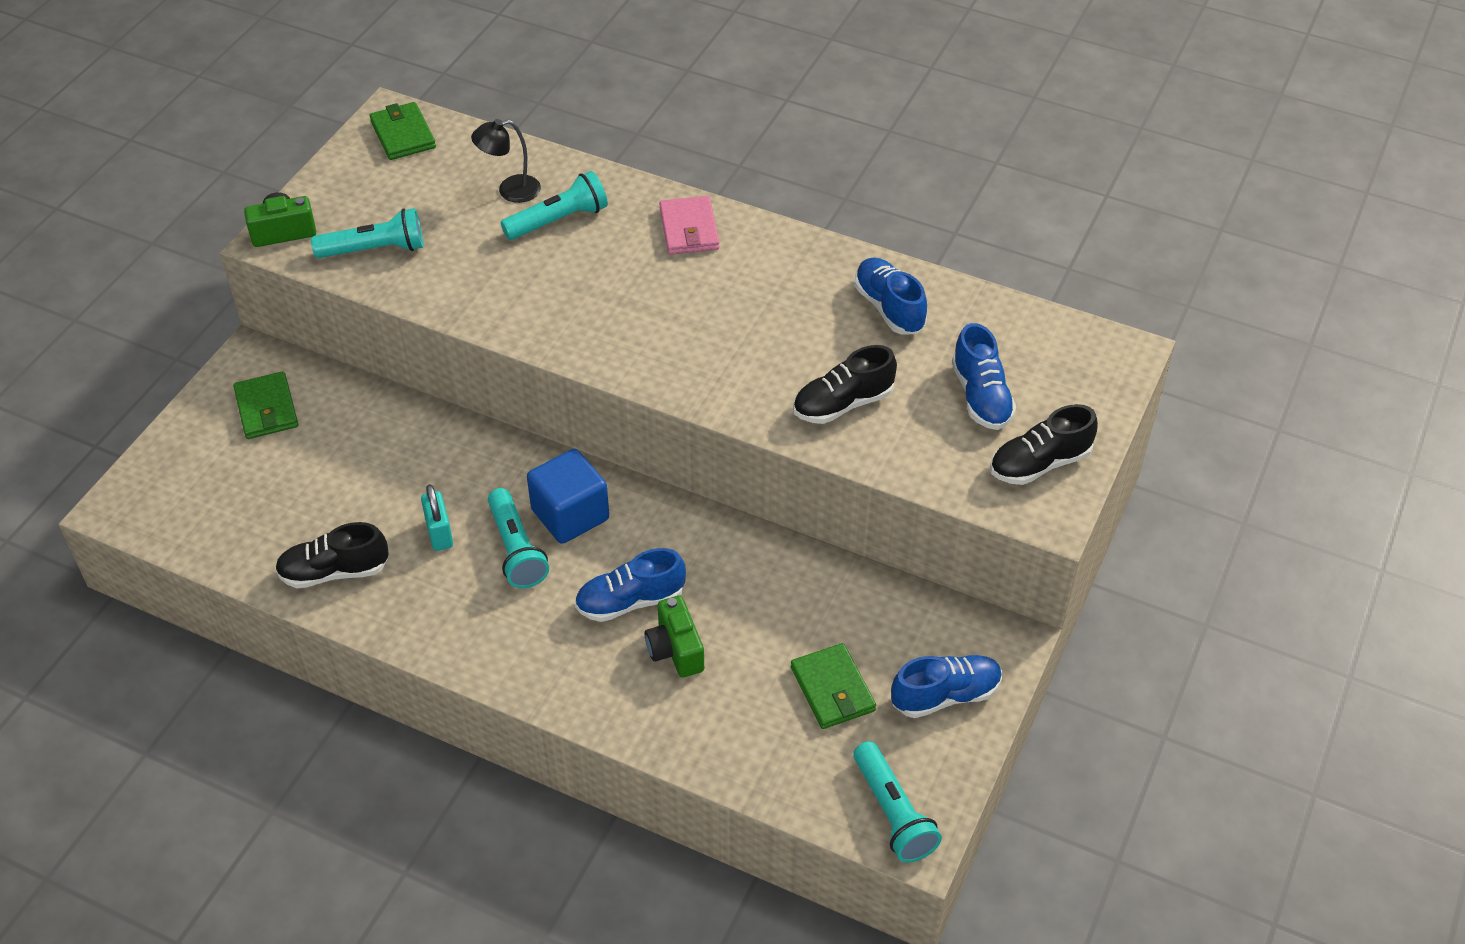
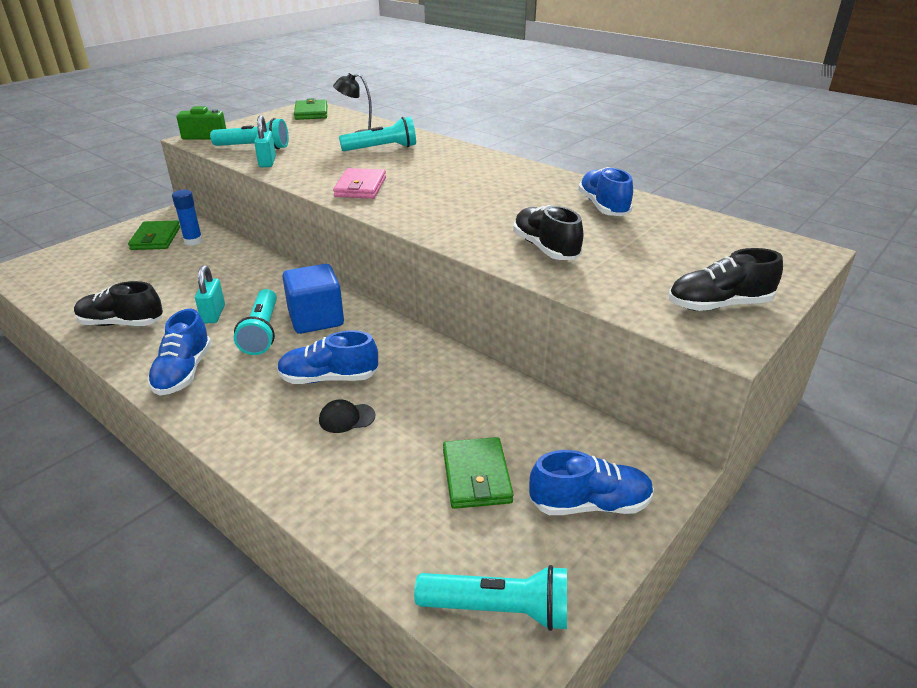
camera: 15 degrees right, 15 degrees down
green camera [645,596,704,678] -> black cap [319,399,375,433]
pink wallet [659,196,720,255] -> pink wallet moved to [333,168,386,199]
black shoe [793,345,897,424] -> black shoe turned 75 degrees clockwise [513,205,583,260]
turquoise flashlight [853,741,942,863] -> turquoise flashlight turned 75 degrees counterclockwise [414,565,567,631]
blue shoe [952,323,1016,430] -> blue shoe moved to [147,309,211,395]
none -> blue glue stick [172,190,203,246]
none -> turquoise padlock [254,115,276,167]

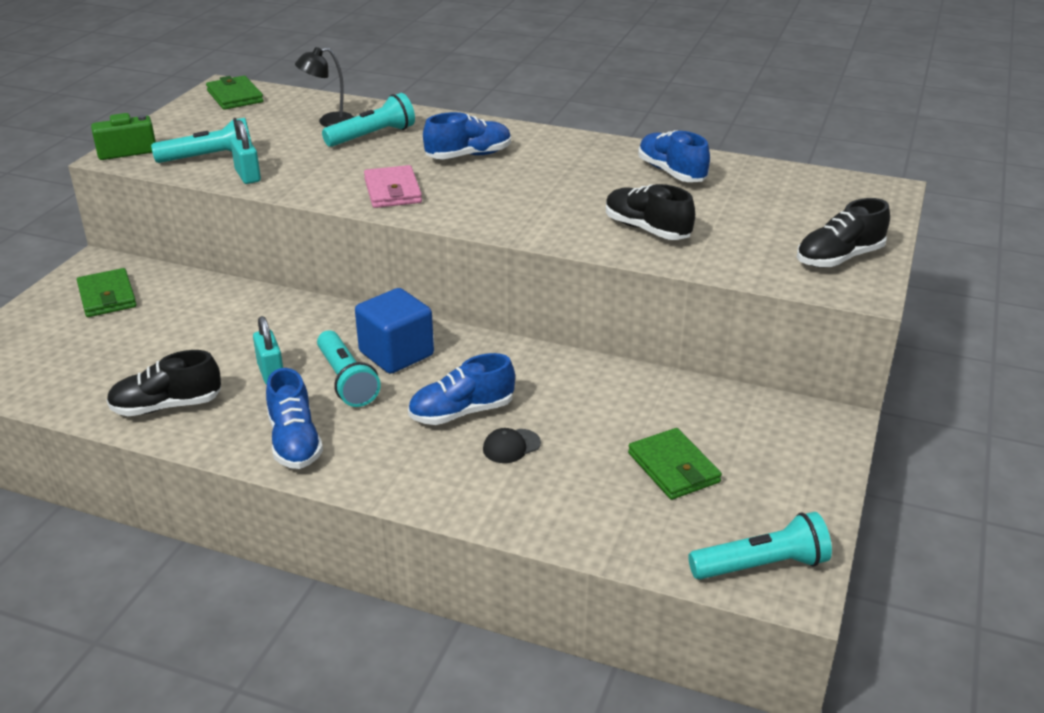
camera: 20 degrees left, 0 degrees up
blue glue stick [172,190,203,246] -> none
blue shoe [529,450,654,515] -> blue shoe moved to [423,112,511,159]

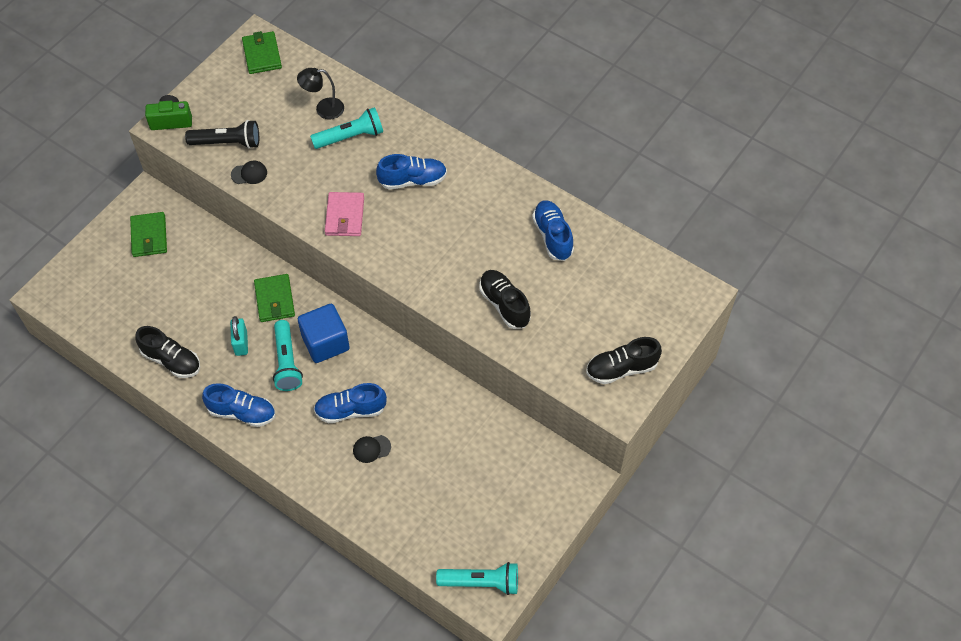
camera: 15 degrees right, 25 degrees up
black shoe [107,350,221,416] -> black shoe turned 150 degrees counterclockwise [135,326,200,378]
turquoise flashlight [151,118,252,163] -> black flashlight [185,120,259,149]
turquoise padlock [231,120,261,184] -> black cap [231,161,267,184]
blue shoe [266,368,323,469] -> blue shoe turned 75 degrees counterclockwise [202,383,275,427]
green wallet [628,428,722,500] -> green wallet moved to [254,274,295,322]

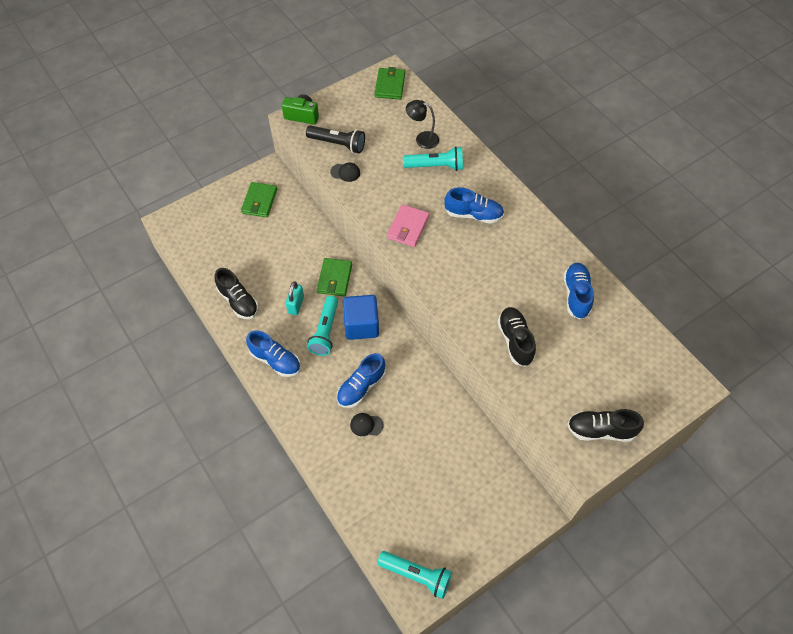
camera: 20 degrees right, 0 degrees up
blue shoe [314,383,387,423] -> blue shoe turned 60 degrees counterclockwise [337,353,386,408]

